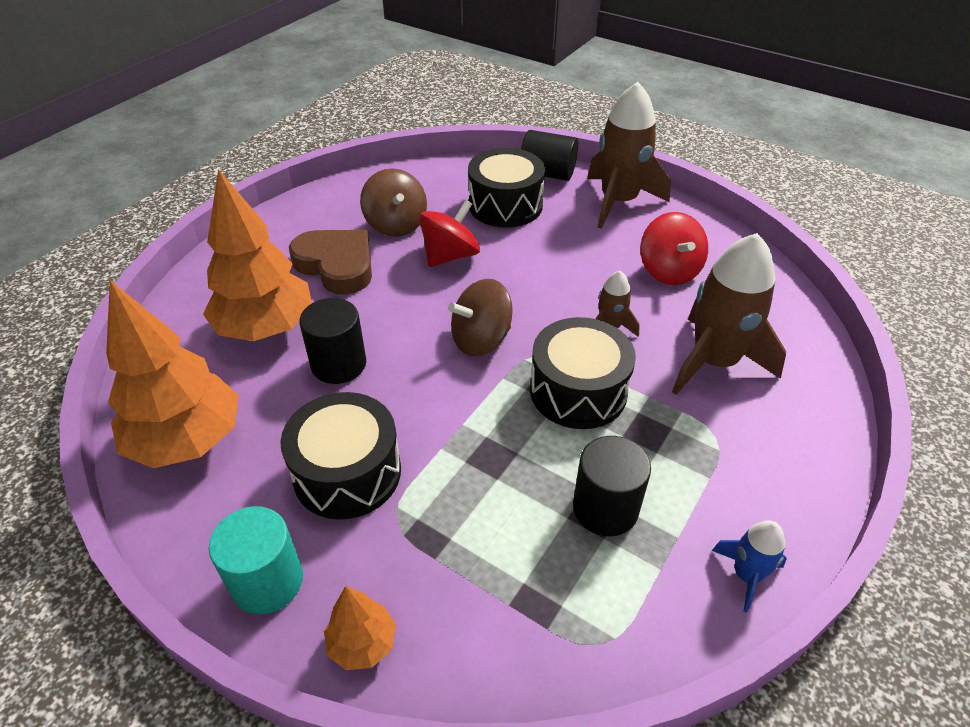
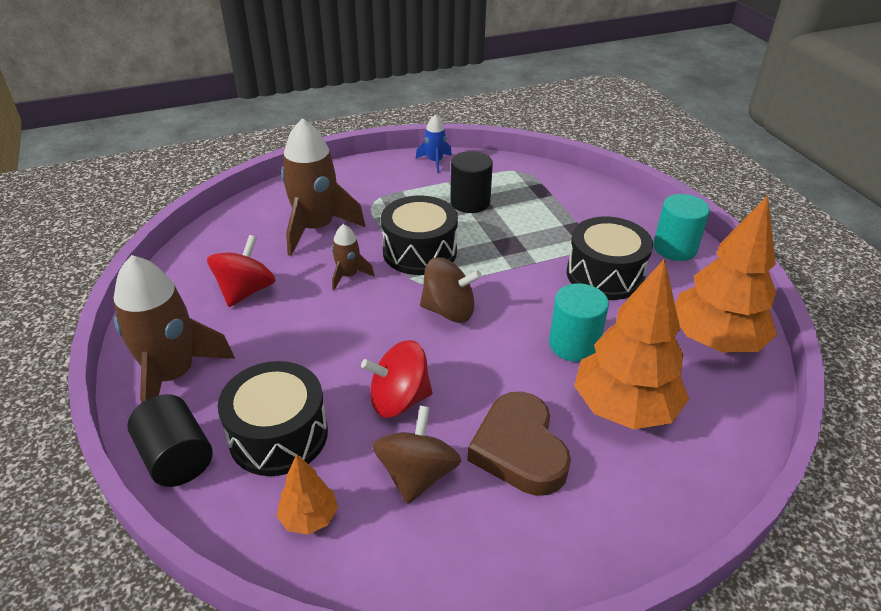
camera: 145 degrees left, 5 degrees down
black cylinder [299,298,366,384] -> turquoise cylinder [549,283,609,362]
orange tree [324,586,396,670] -> orange tree moved to [277,454,338,535]

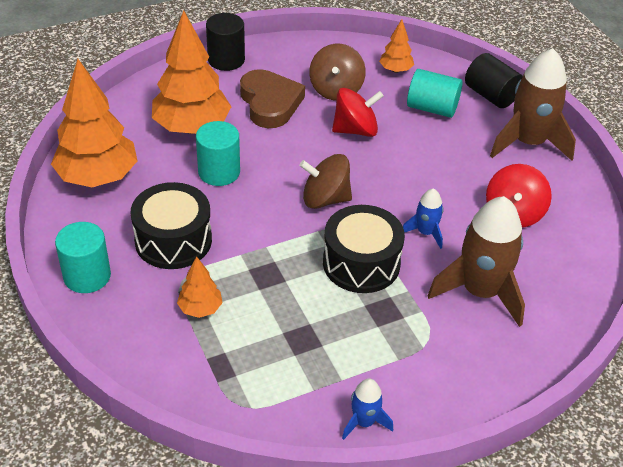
camera: 175 degrees right, 5 degrees up
black drum [218,361,328,476] -> turquoise cylinder [407,69,463,118]
brown rocket [332,224,374,290] -> blue rocket [403,188,444,249]
black cylinder [450,151,493,213] -> black cylinder moved to [206,13,245,71]
none -> orange tree [177,256,223,318]

